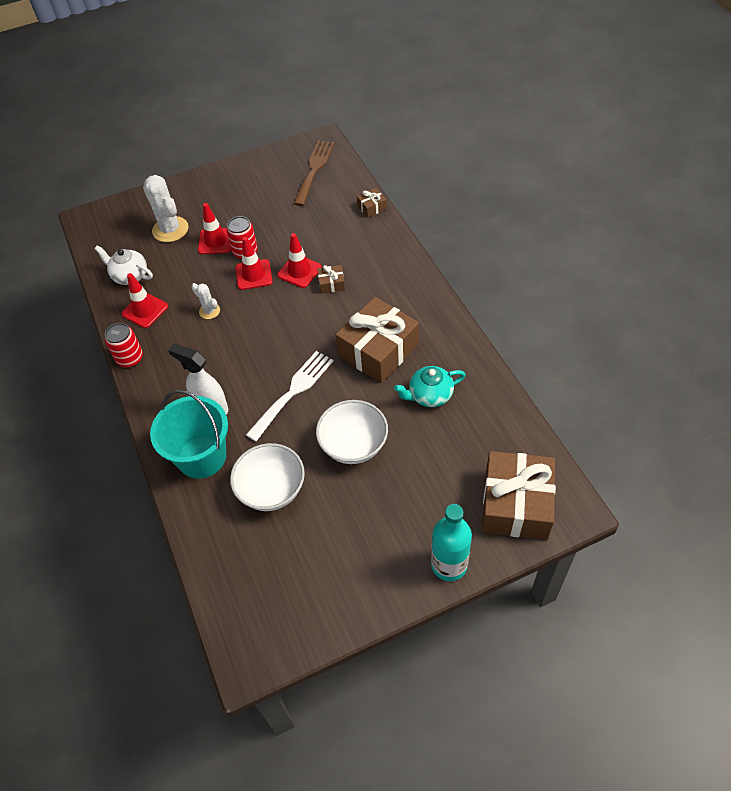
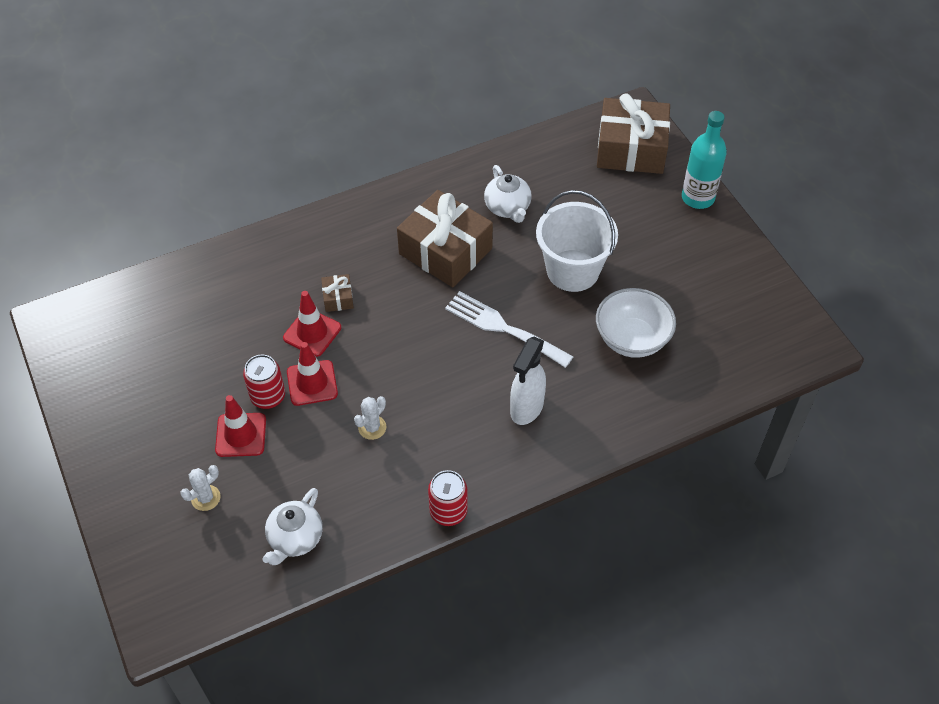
camera: 95 degrees left, 0 degrees up
red traffic cone [122,273,168,328] -> none
white cactus [143,175,189,242] -> white cactus [180,465,221,511], size x0.53
turquoise bucket [150,390,228,479] -> none
brown fork [293,140,334,206] -> none
white bowl [316,400,388,464] -> white bucket [536,190,618,292]
brown gift [357,188,387,218] -> none
turquoise teapot [394,366,466,407] -> white teapot [484,165,532,223]

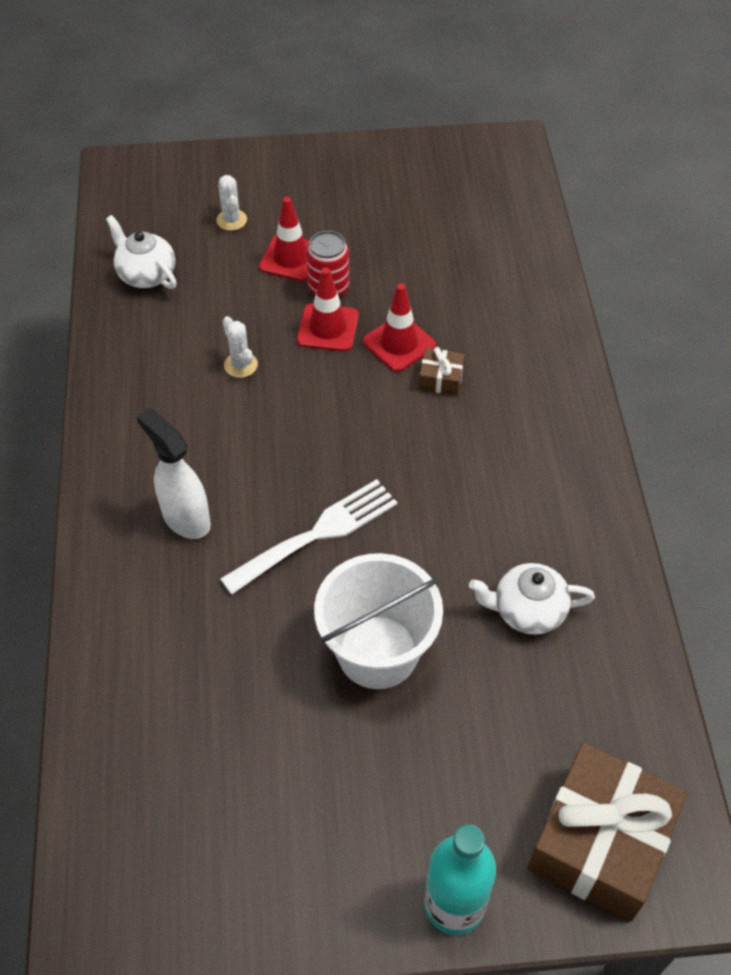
camera: 110 degrees right, 0 degrees up
brown gift [397,190,493,287] -> none
red can [428,470,468,526] -> none
white bowl [596,288,676,358] -> none

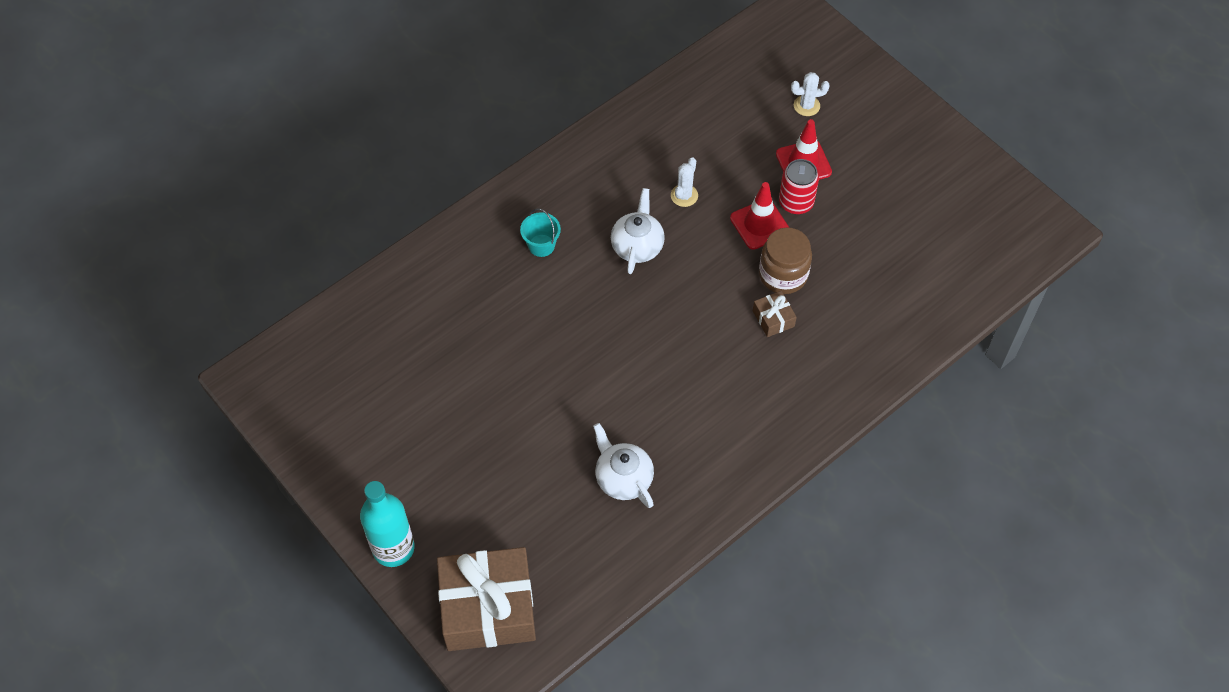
camera: 55 degrees right, 5 degrees up
white teapot [106,215,177,289] -> white teapot moved to [611,188,665,274]
white spray bottle [136,408,211,539] -> turquoise bucket [520,208,561,257]
white cactus [216,175,247,231] -> white cactus turned 45 degrees clockwise [791,72,830,116]
white fork [220,479,398,595] -> none
white bucket [314,553,443,689] -> none
red traffic cone [363,283,436,372] -> brown jar [759,228,812,294]

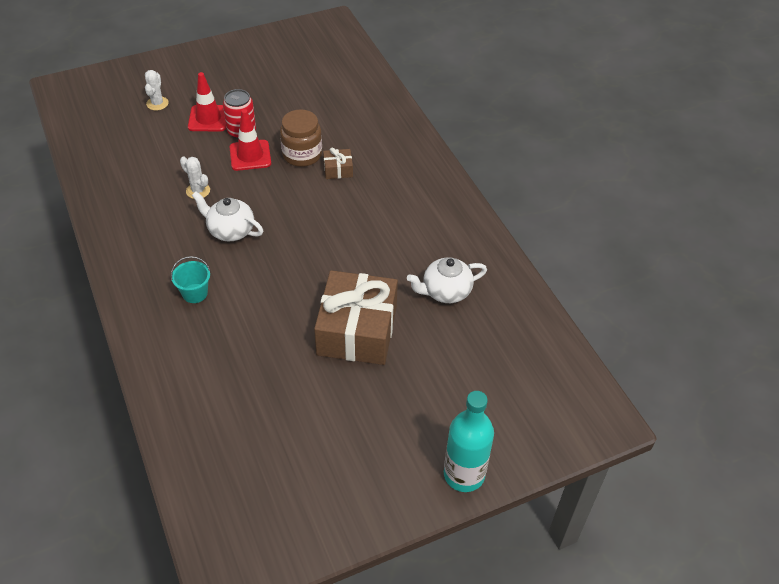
camera: 75 degrees left, 10 degrees down
brown gift [437,547,536,651] -> brown gift moved to [314,270,398,365]

